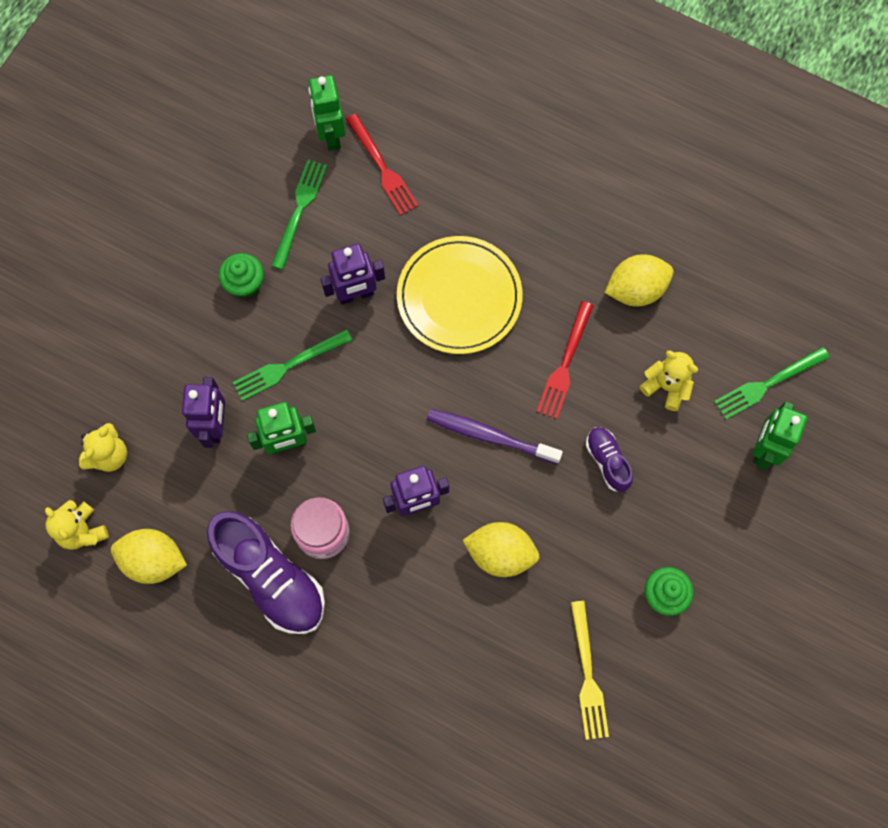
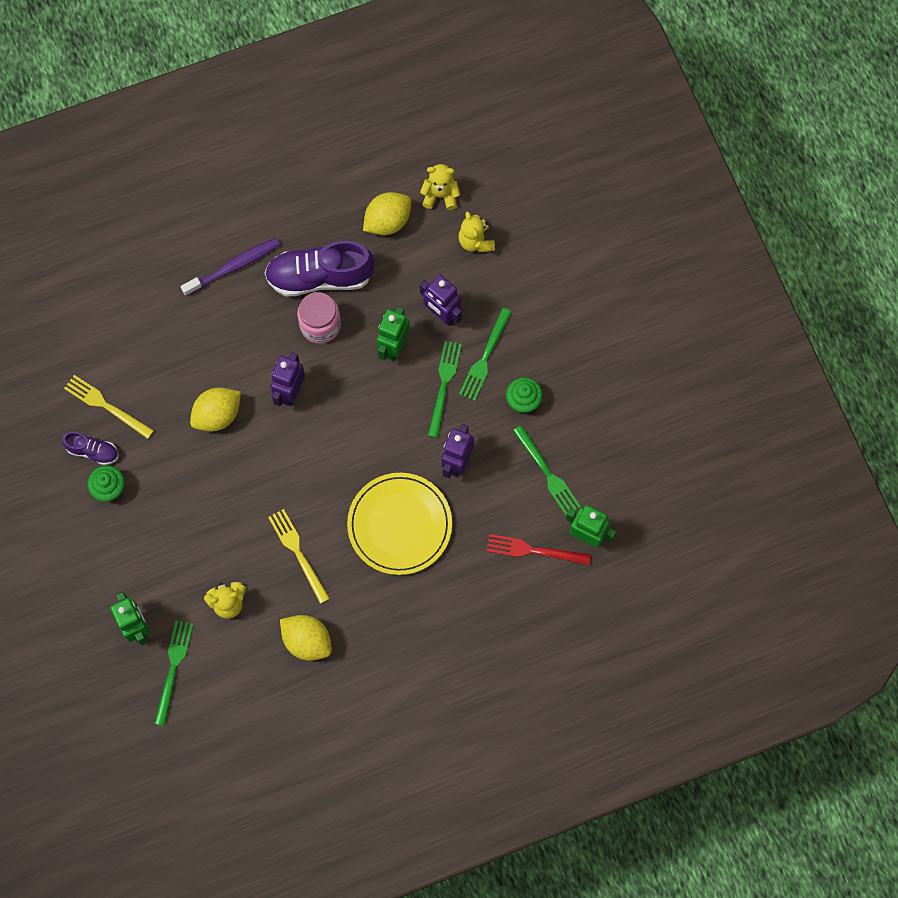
camera: 130 degrees right, 0 degrees up
purple toothbrush [427,409,563,464] -> purple toothbrush moved to [181,238,280,296]
red fork [537,301,594,419] -> yellow fork [268,509,330,604]
purple shoe [586,427,633,492] -> purple shoe moved to [62,432,118,465]
yellow lemon [605,254,673,306] -> yellow lemon turned 75 degrees counterclockwise [280,615,332,661]
none -> green fork [459,308,512,401]

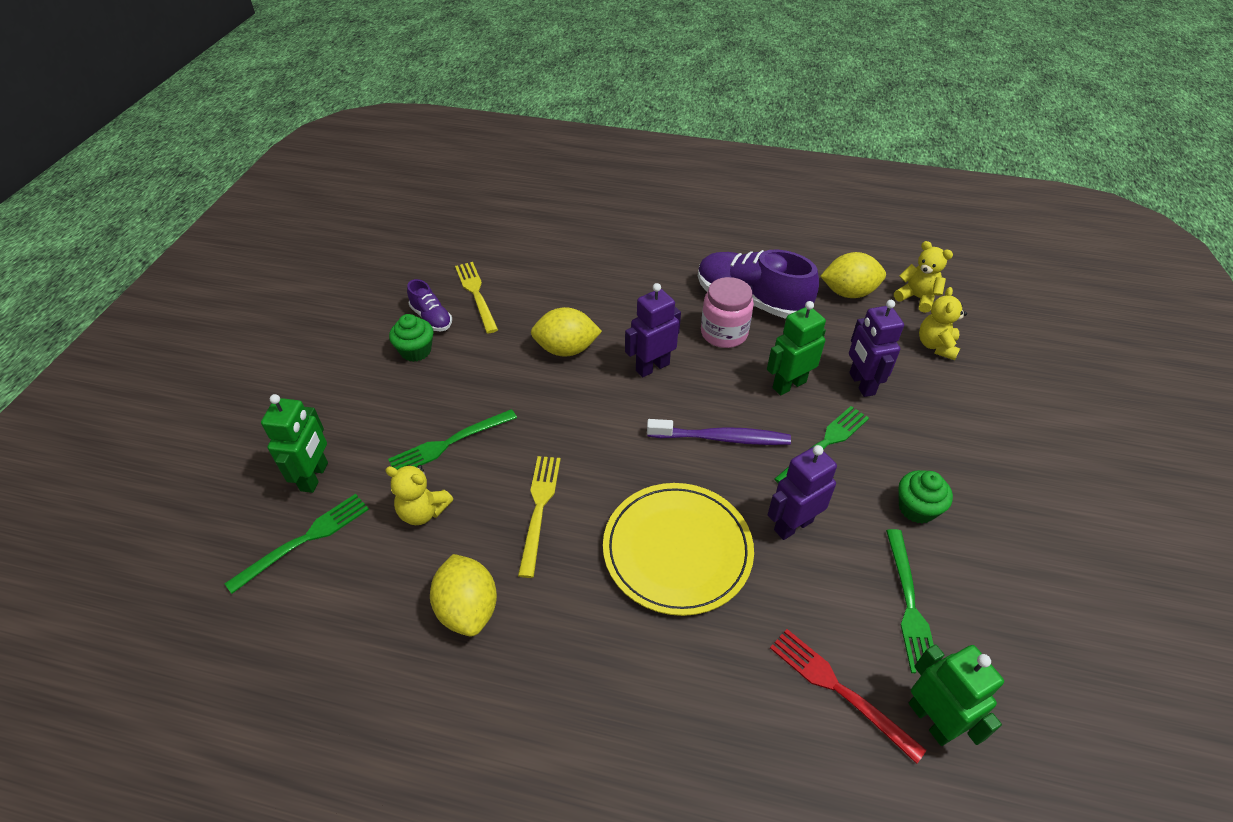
camera: 35 degrees right, 25 degrees down
purple toothbrush [181,238,280,296] -> purple toothbrush moved to [647,419,791,445]
green fork [459,308,512,401] -> green fork moved to [388,409,517,470]

